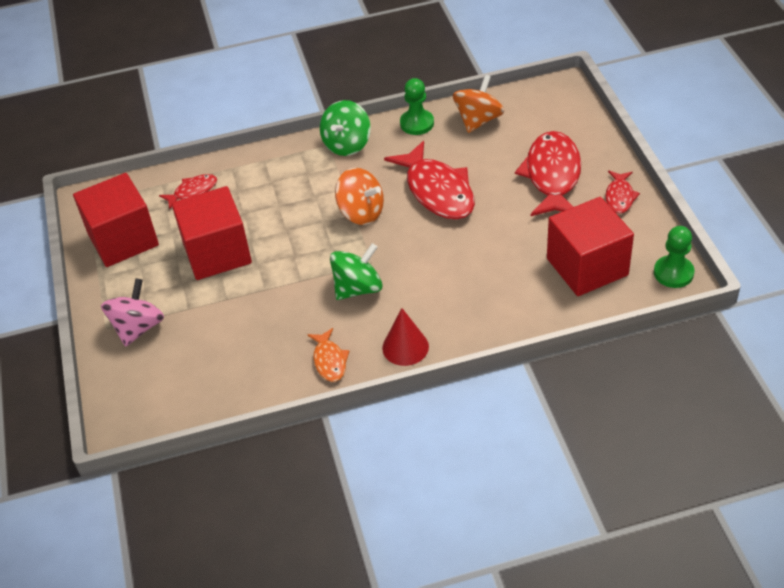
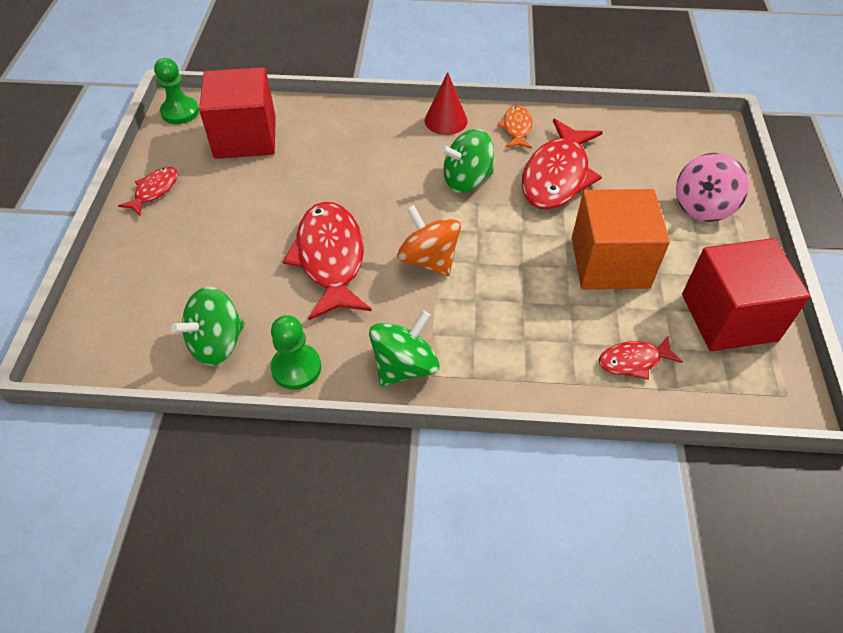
camera: 165 degrees left, 5 degrees up
red cube [172,186,252,280] -> orange cube [572,189,670,289]
orange spinning top [453,75,504,133] -> green spinning top [171,286,245,366]
red fish [515,131,581,216] -> red fish moved to [522,119,603,210]

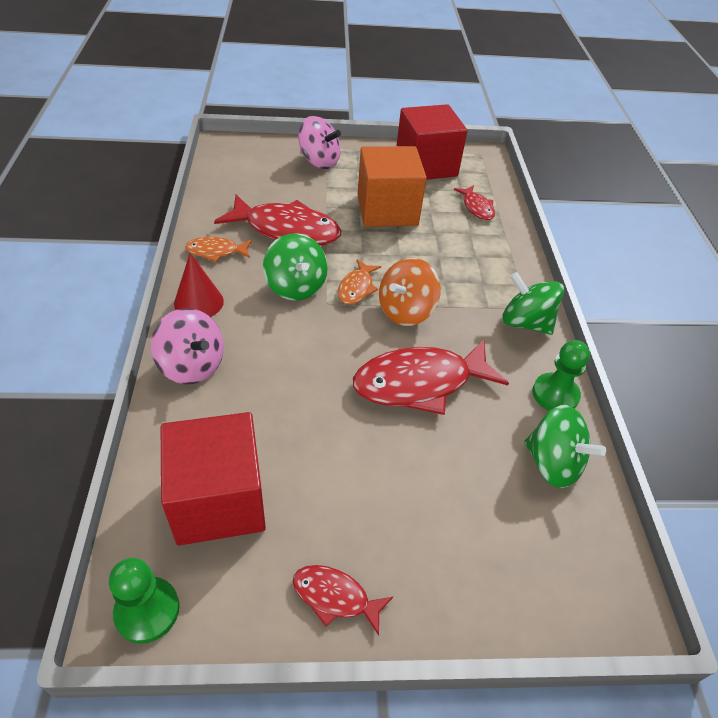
camera: 100 degrees left, 5 degrees down
none -> pink spinning top [151,308,224,384]
none -> orange fish [338,259,381,305]

